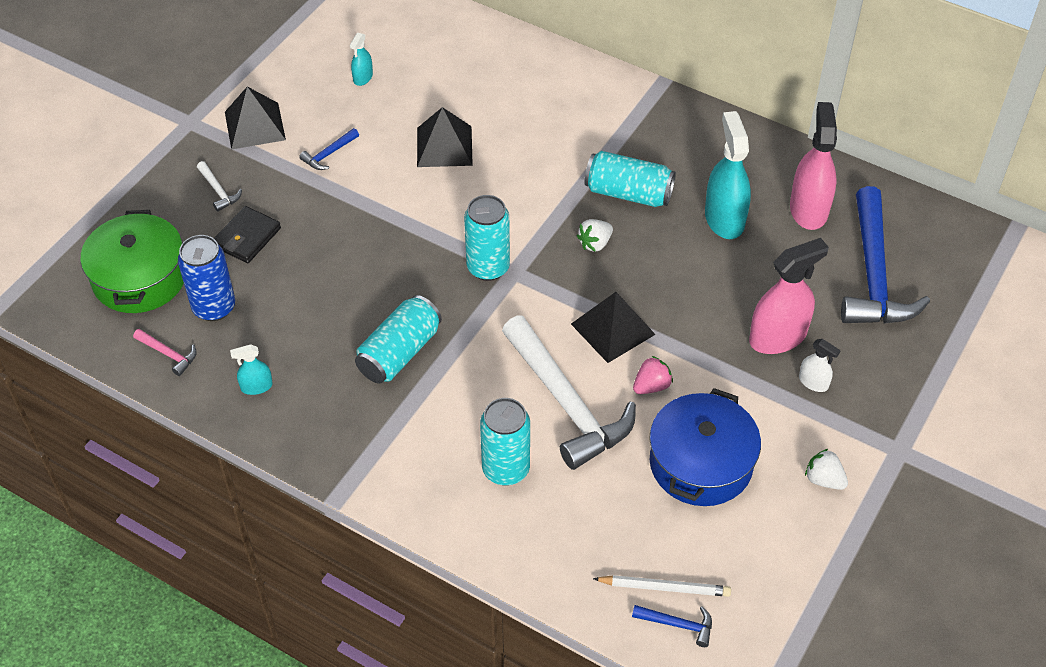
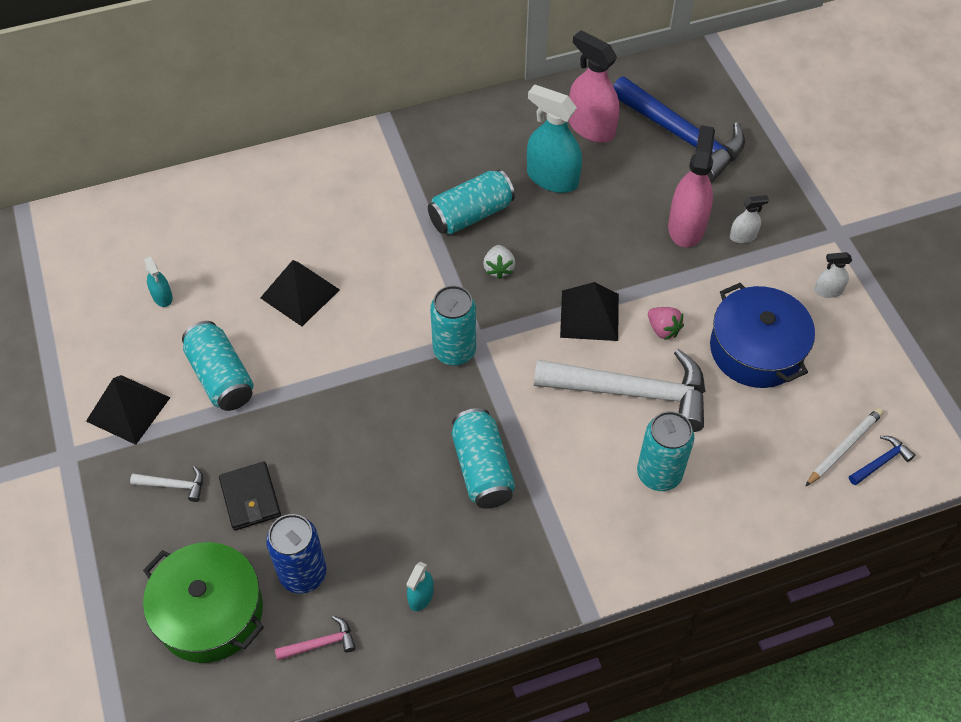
camera: 50 degrees left, 5 degrees up
blue hammer [299,128,359,170] -> turquoise can [182,321,253,411]
pink strawberry [633,356,673,394] -> pink strawberry turned 135 degrees clockwise [648,307,684,340]
white strawberry [805,449,848,490] -> white spray bottle [814,252,852,298]

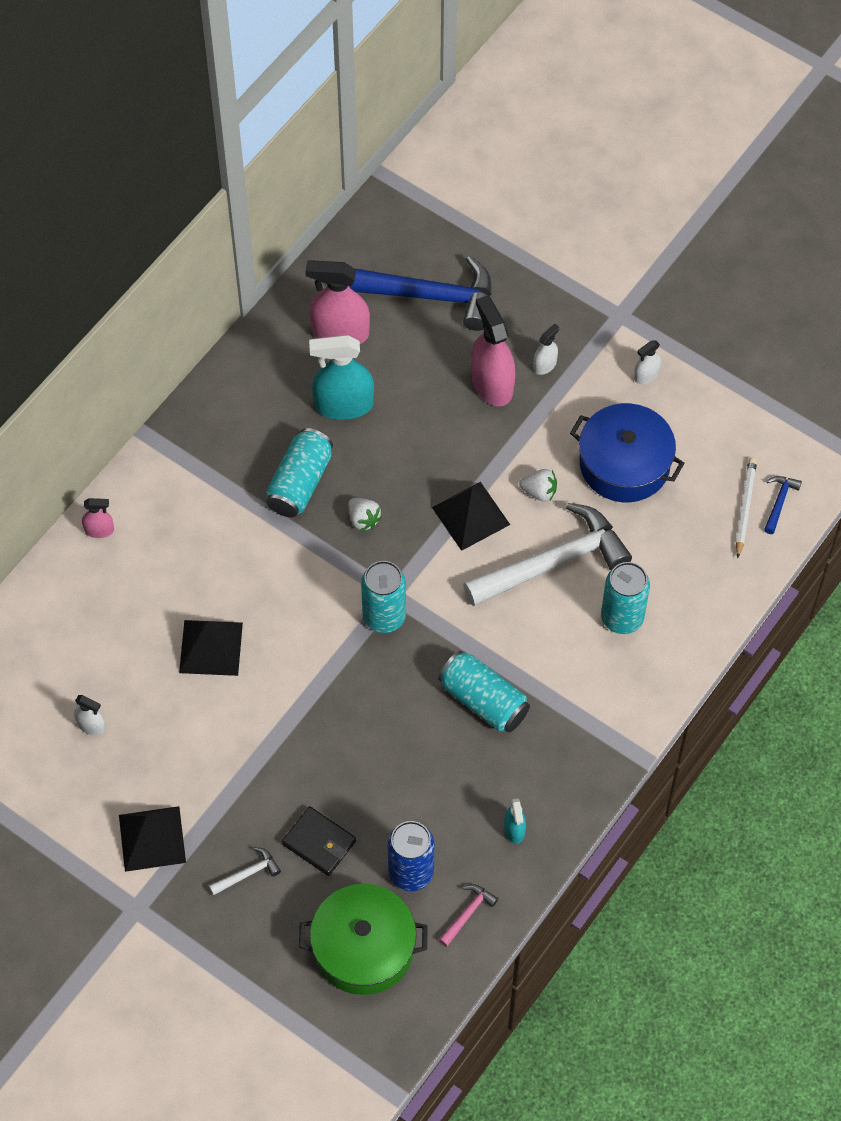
camera: 35 degrees left, 5 degrees up
turquoise spray bottle [144,256,173,307] -> white spray bottle [74,695,106,735]
turquoise can [182,321,253,411] -> none
pink strawberry [648,307,684,340] -> white strawberry [519,469,557,501]
none -> pink spray bottle [82,498,114,538]

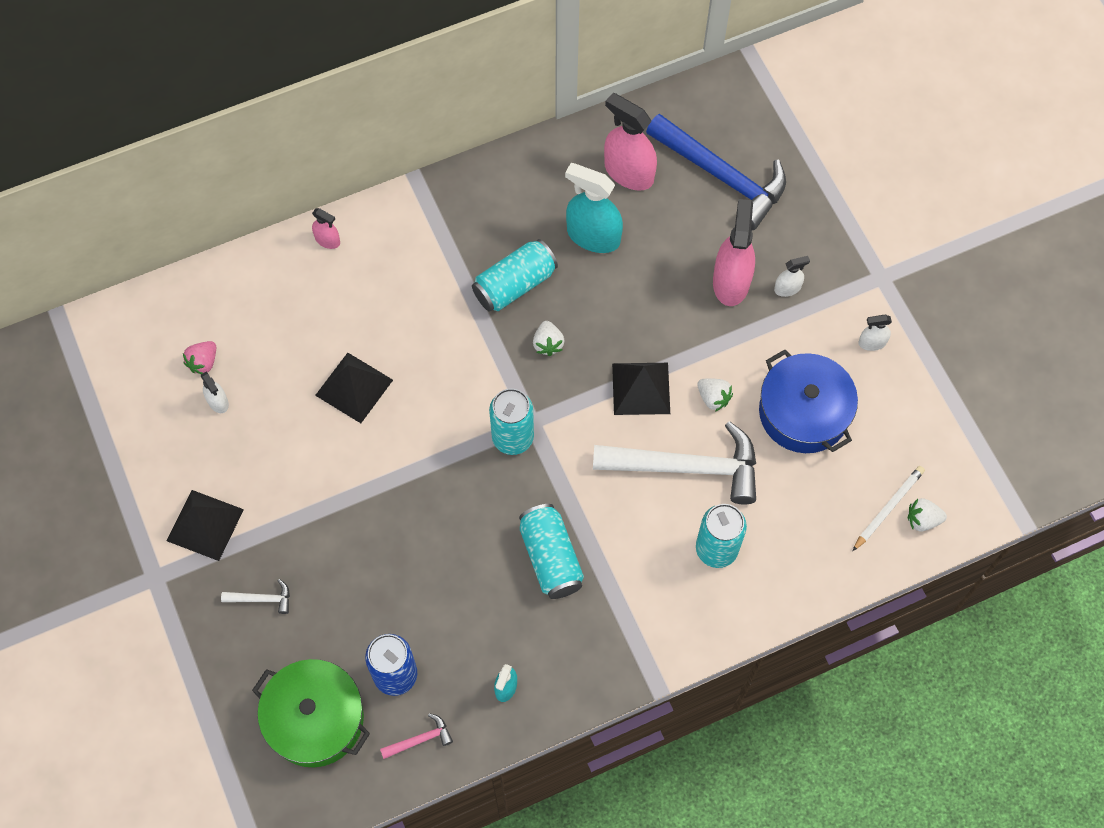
camera: 30 degrees right, 5 degrees up
black wallet [282,806,356,876] -> none
blue hammer [764,476,802,534] -> white strawberry [908,498,947,532]
none -> pink strawberry [183,341,216,374]

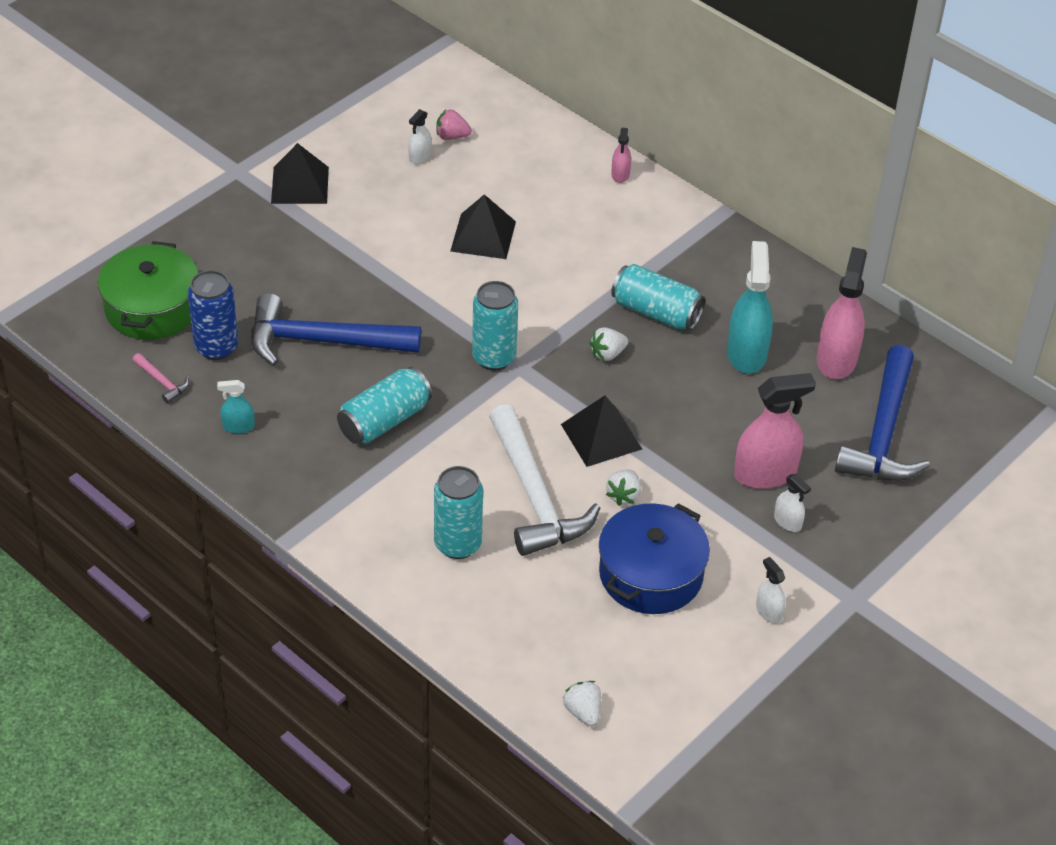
camera: 65 degrees right, 20 degrees down
white hammer [221,579,290,614] -> none
white pencil [853,466,925,551] -> none
none -> blue hammer [251,293,421,366]

